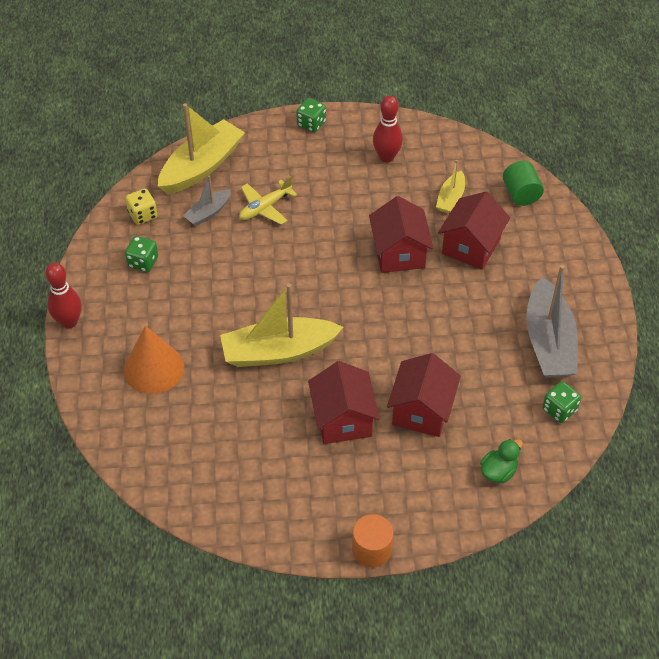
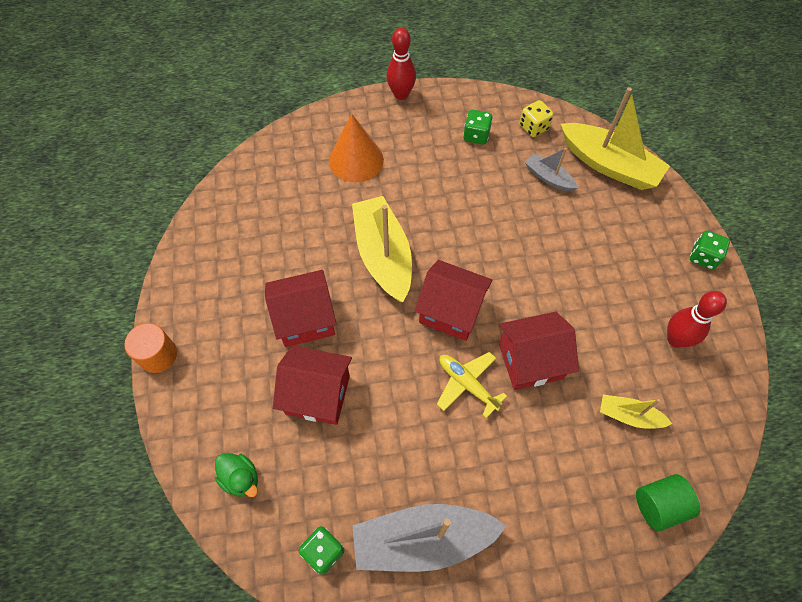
camera: 85 degrees right, 10 degrees up
yellow plane [239,176,297,225] -> yellow plane moved to [437,352,507,418]
red house [438,191,510,270] -> red house moved to [414,260,493,341]

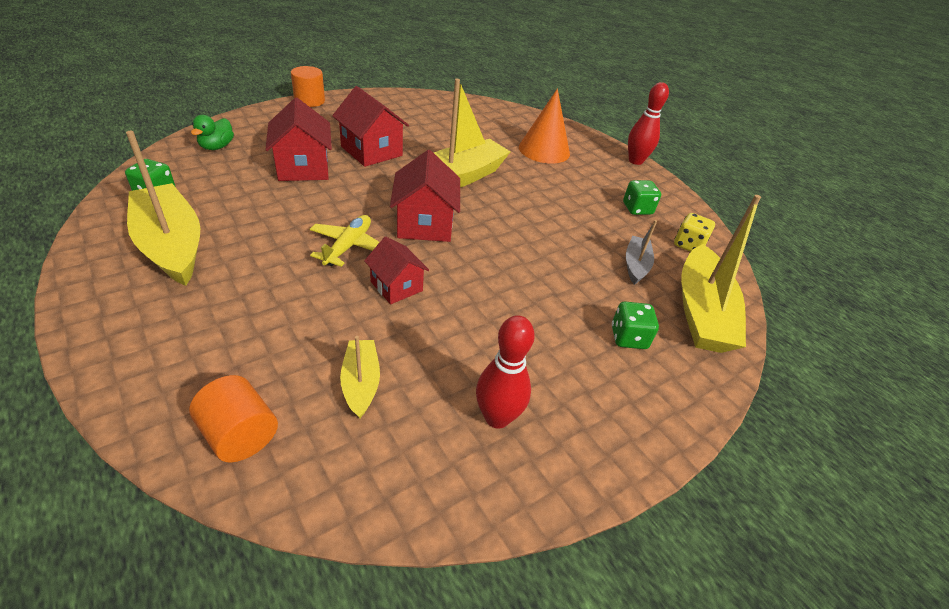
camera: 60 degrees right, 20 degrees down
grey boat [352,504,506,572] -> yellow boat [126,131,200,286]
red house [499,312,579,390] -> red house [364,237,429,304], size x0.63
green cylinder [636,474,700,531] -> orange cylinder [189,375,278,462]
green dice [690,230,730,270] -> green dice moved to [612,301,659,349]

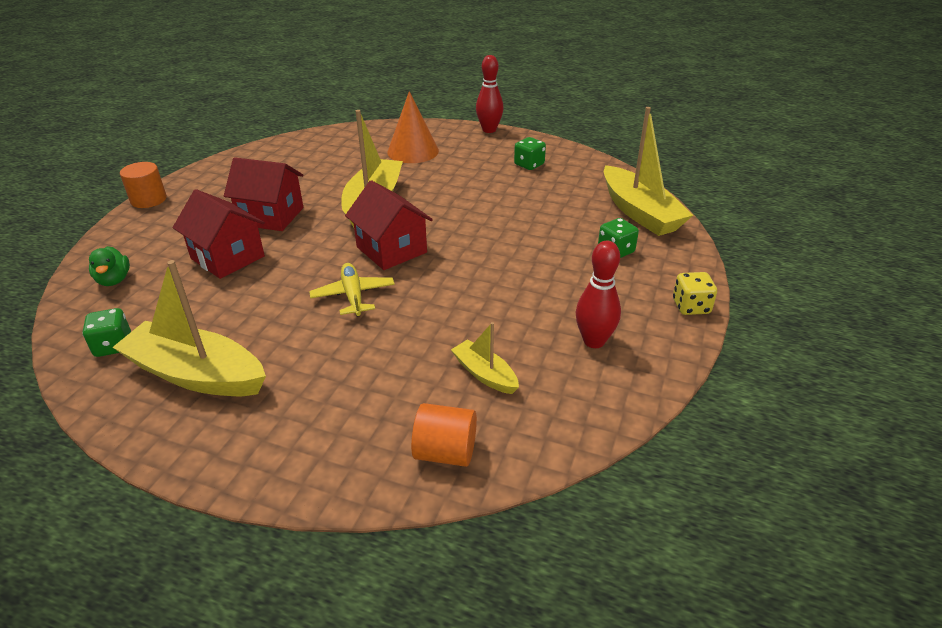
camera: 30 degrees left, 5 degrees down
red house [364,237,429,304] -> none
grey boat [626,220,657,285] -> none
yellow dice [674,213,715,252] -> yellow dice moved to [673,272,717,315]

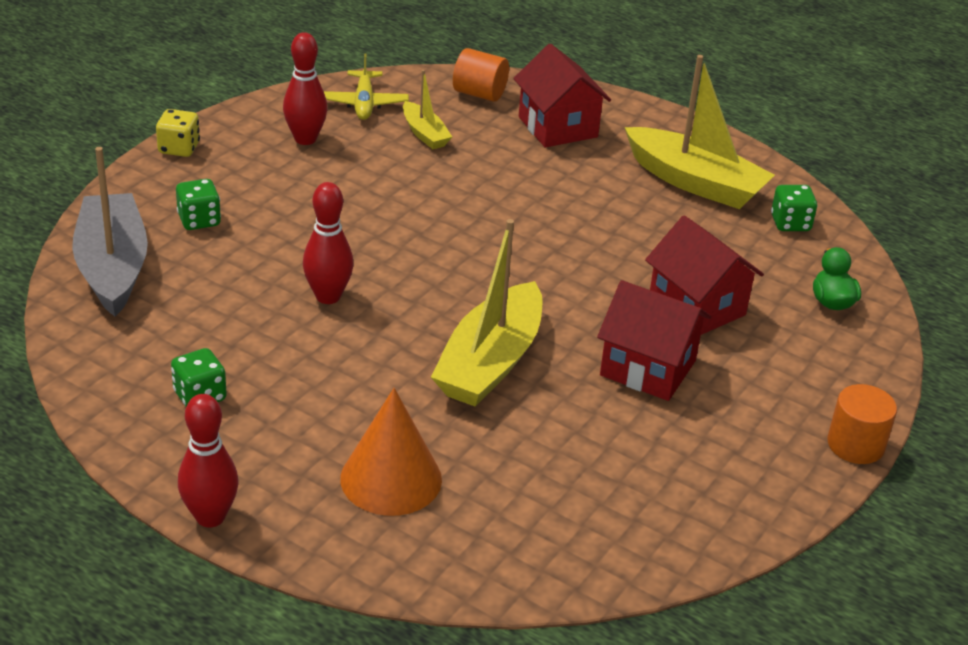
camera: 170 degrees left, 0 degrees up
yellow plane [309,263,395,316] -> yellow plane moved to [324,53,409,120]
red house [345,180,433,270] -> red house moved to [513,44,611,148]
yellow boat [604,107,693,236] -> grey boat [72,147,148,316]
none -> red bowling pin [303,182,354,304]

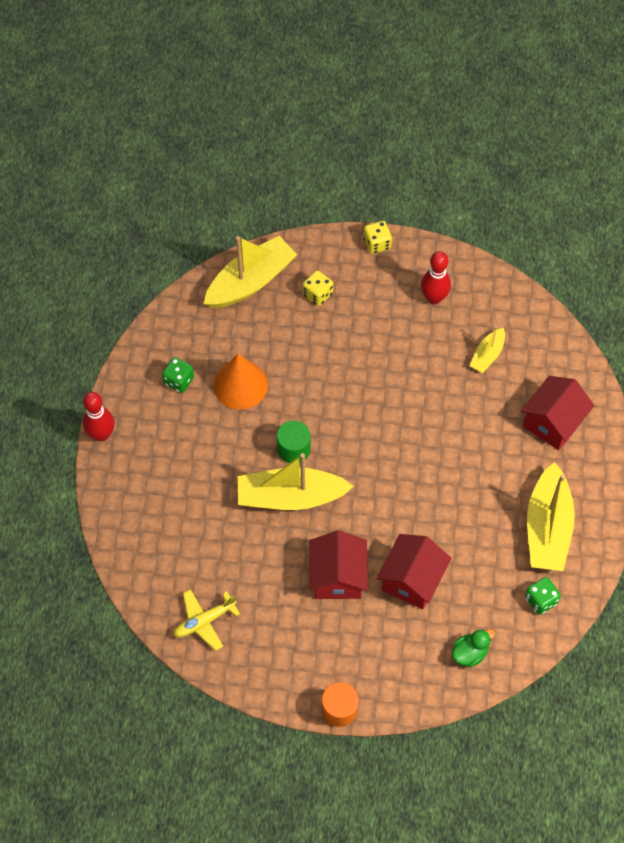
camera: 65 degrees right, 25 degrees up
grey boat [72,147,148,316] -> yellow boat [204,236,298,308]
green dice [176,179,221,230] -> yellow dice [303,270,333,306]
red bowling pin [303,182,354,304] -> none
yellow plane [324,53,409,120] -> yellow plane moved to [174,589,240,651]
orange cone [340,388,442,516] -> orange cone moved to [213,354,268,410]
orange cylinder [453,48,509,102] -> none
none -> green cylinder [277,420,310,463]

